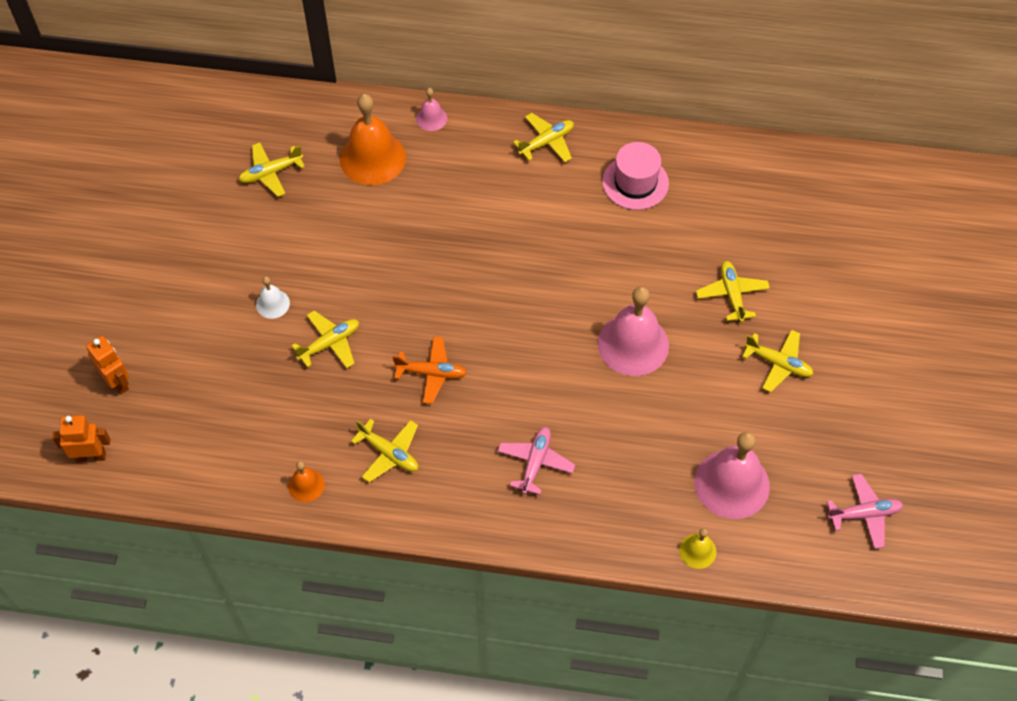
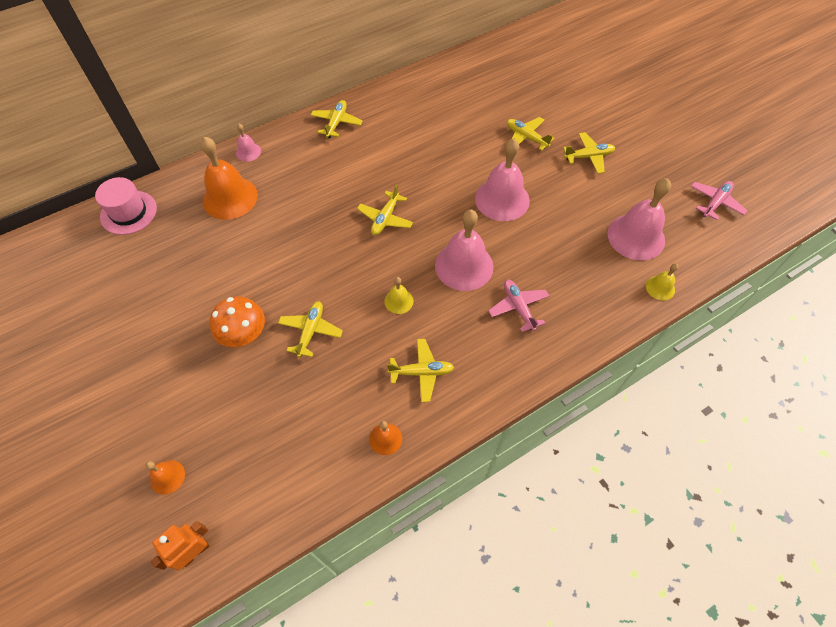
camera: 40 degrees left, 0 degrees up
orange robot [86,336,129,394] -> orange bell [145,460,185,495]
yellow plane [239,143,305,197] -> yellow plane moved to [357,185,413,235]
white bell [256,276,290,319] -> orange mushroom [210,296,265,347]
orange plane [392,336,467,404] -> yellow bell [384,277,414,314]
pink hat [602,142,669,210] -> pink hat moved to [95,177,157,235]
none -> pink bell [435,209,494,291]

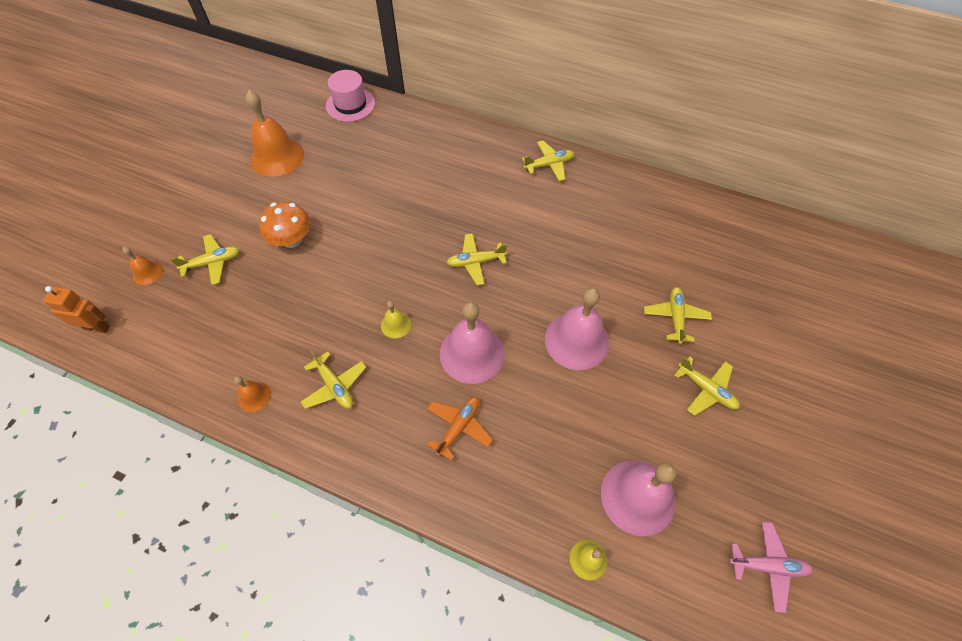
camera: 55 degrees right, 0 degrees up
orange bell [201,137,258,220] -> orange bell moved to [245,90,304,177]
pink bell [236,124,261,162] -> none
yellow plane [278,301,343,358] -> yellow plane moved to [170,234,240,285]
pink plane [488,280,549,332] -> orange plane [427,397,493,461]

